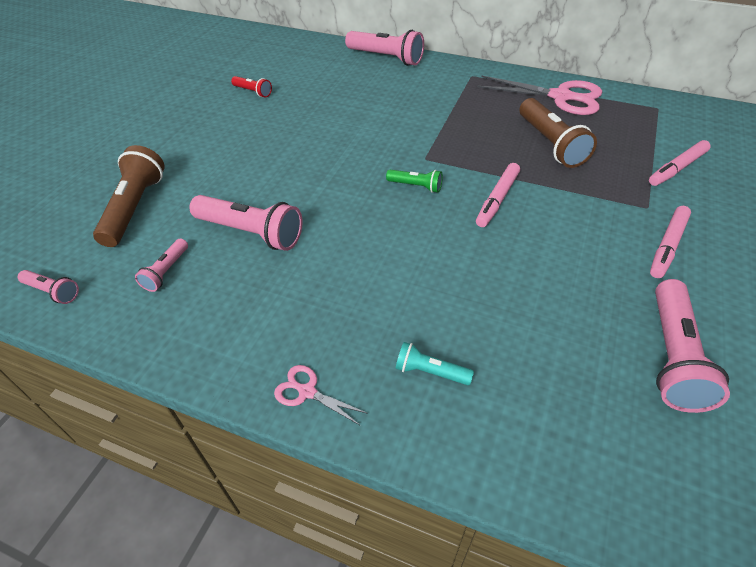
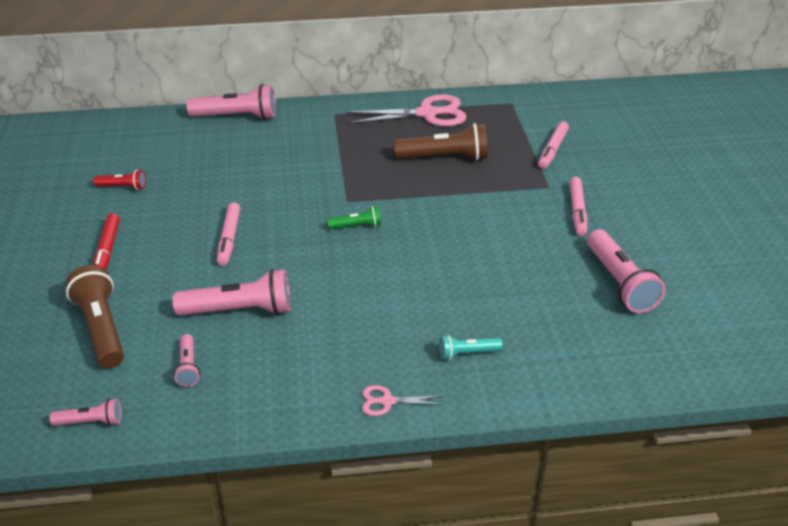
camera: 30 degrees left, 10 degrees down
pink marker [476,163,520,227] -> pink marker moved to [217,202,240,266]
brown flashlight [520,98,597,168] -> brown flashlight turned 45 degrees counterclockwise [394,123,487,161]
none -> red marker [93,213,120,270]

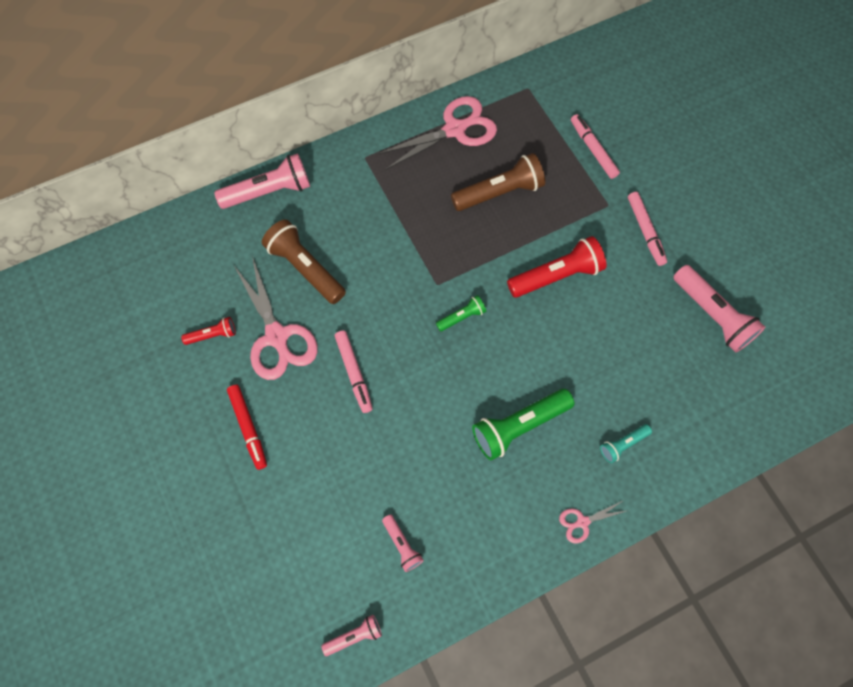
camera: 20 degrees left, 30 degrees up
brown flashlight [66,265,124,368] -> brown flashlight moved to [262,219,346,304]
pink flashlight [172,269,290,316] -> none
pink marker [538,121,569,169] -> pink marker turned 150 degrees clockwise [571,114,620,179]
none -> pink scissors [234,256,318,380]
none -> green flashlight [472,389,574,460]
none -> red flashlight [507,236,606,298]

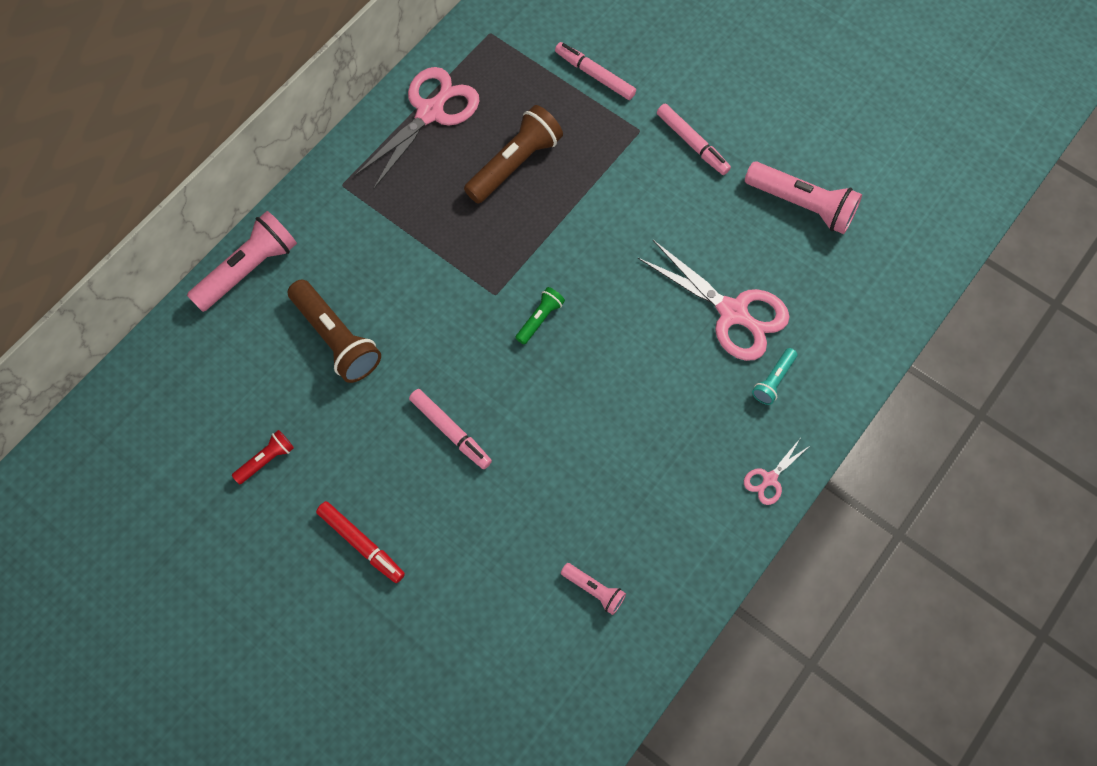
camera: 25 degrees left, 0 degrees up
pink scissors [234,256,318,380] -> pink scissors moved to [638,240,790,361]
brown flashlight [262,219,346,304] -> brown flashlight turned 150 degrees counterclockwise [288,280,381,383]
pink flashlight [321,615,382,656] -> none
green flashlight [472,389,574,460] -> none
red flashlight [507,236,606,298] -> none

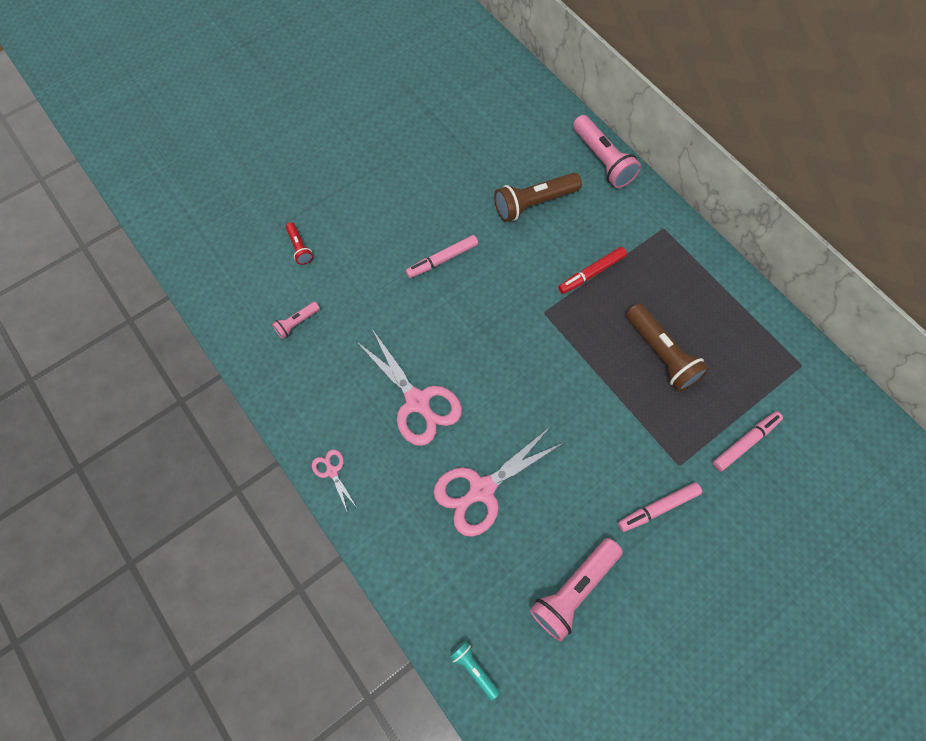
camera: 105 degrees right, 0 degrees up
red flashlight [232,430,294,484] -> red flashlight moved to [286,222,313,265]
red marker [316,501,405,583] -> red marker moved to [558,247,627,294]
pink scissors [354,67,479,190] -> pink scissors moved to [355,329,462,446]
green flashlight [515,287,565,345] -> none
turquoise flashlight [752,348,797,405] -> turquoise flashlight moved to [449,641,500,701]

